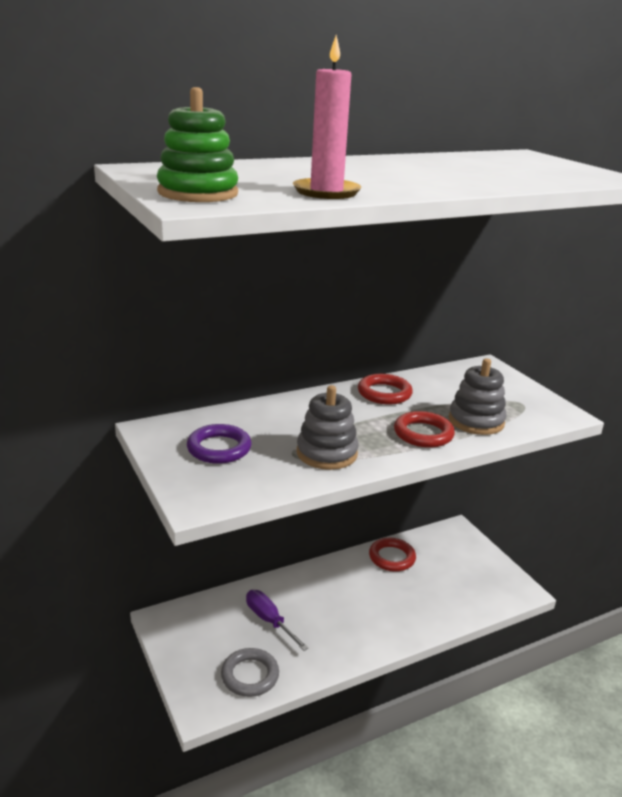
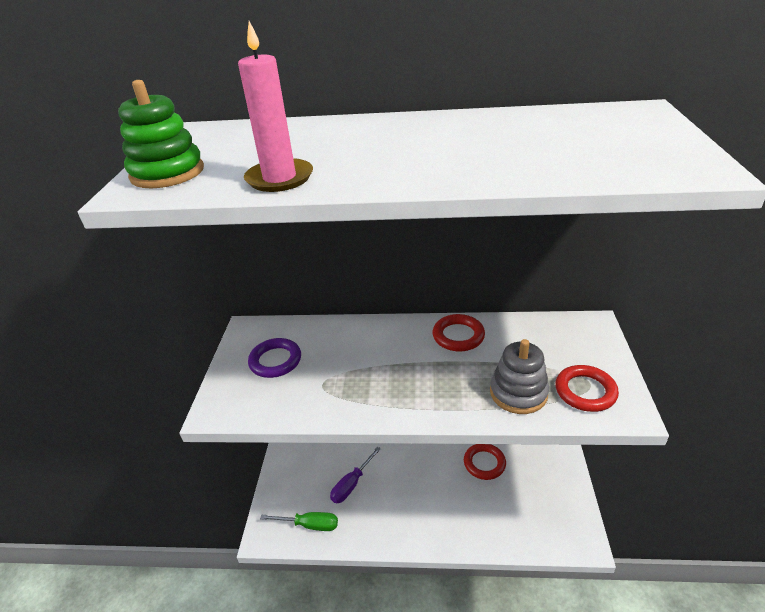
camera: 35 degrees right, 10 degrees up
grey ring [221,648,279,697] -> green screwdriver [260,512,338,531]
purple screwdriver [246,590,309,651] -> purple screwdriver turned 135 degrees counterclockwise [330,447,381,503]
grey stacking toy [297,385,359,470] -> none
red ring [394,411,455,448] -> red ring moved to [555,365,619,412]

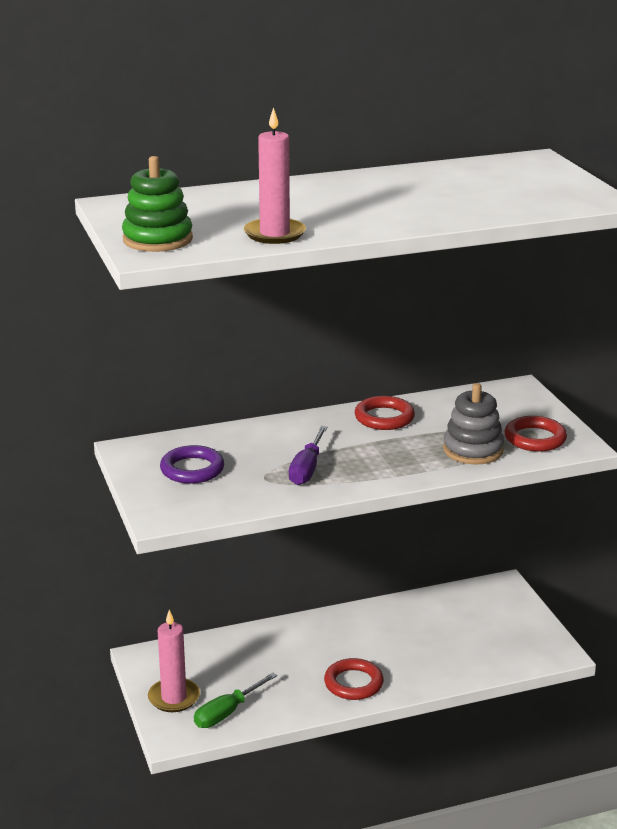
camera: 25 degrees left, 10 degrees down
green screwdriver [260,512,338,531] -> green screwdriver turned 150 degrees clockwise [194,672,277,728]
purple screwdriver [330,447,381,503] -> purple screwdriver moved to [289,426,328,485]
red ring [464,444,506,480] -> red ring moved to [324,658,384,700]
none -> pink candle [148,610,200,712]

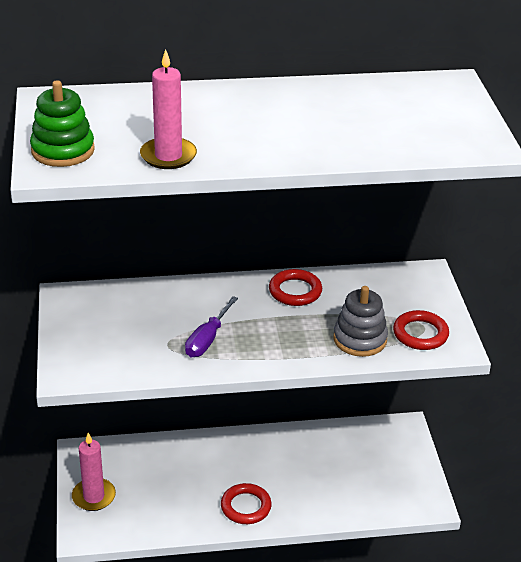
camera: 10 degrees right, 10 degrees up
purple ring [160,445,225,484] -> none
green screwdriver [194,672,277,728] -> none

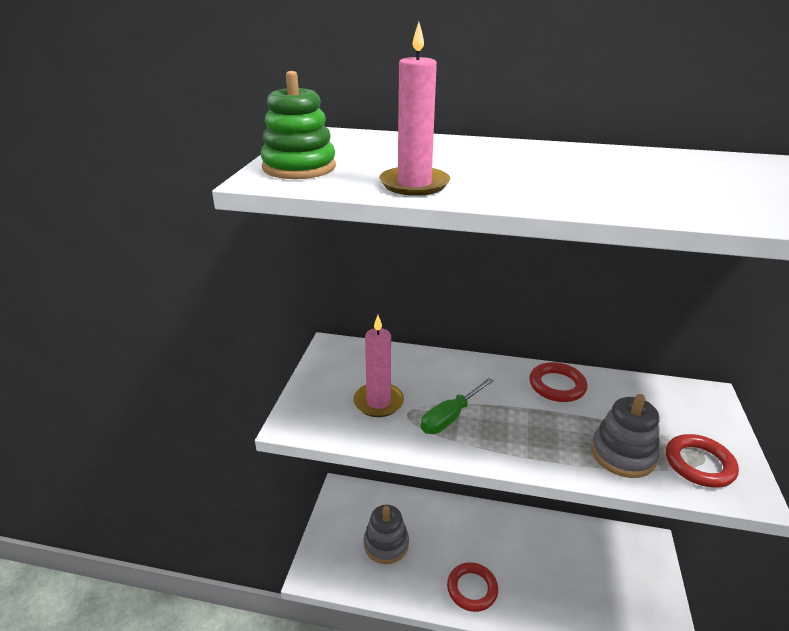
camera: 20 degrees right, 5 degrees down
pink candle [72,433,116,511] -> pink candle moved to [353,315,404,417]
purple screwdriver [185,296,238,357] -> green screwdriver [421,378,494,434]
none -> grey stacking toy [364,505,409,564]

